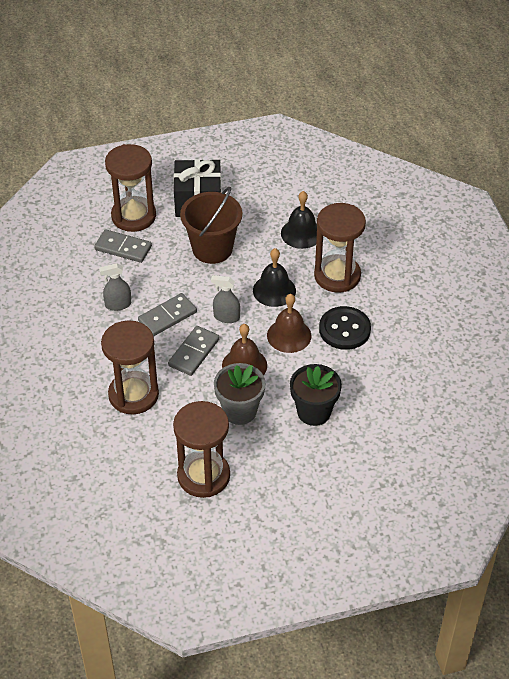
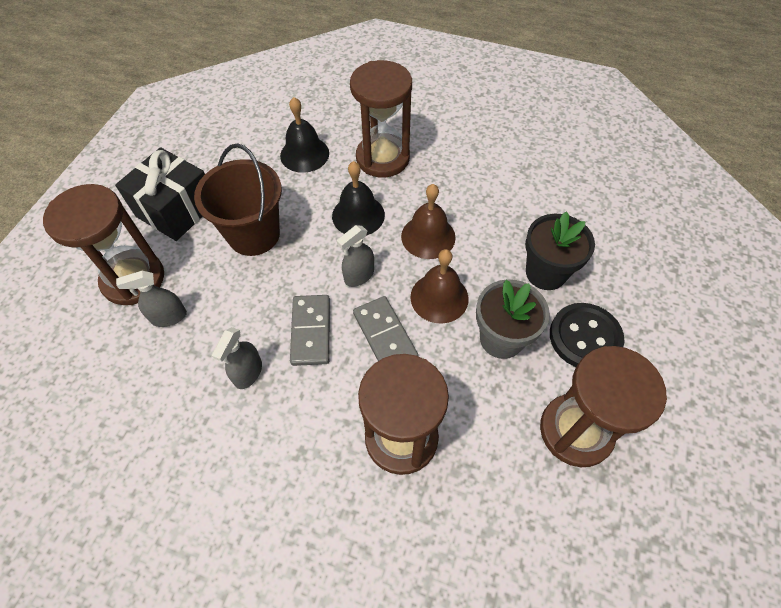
camera: 55 degrees left, 10 degrees up
grey domino [94,229,152,263] -> grey spray bottle [116,271,187,327]
black button [319,306,371,350] -> black button moved to [550,303,624,367]

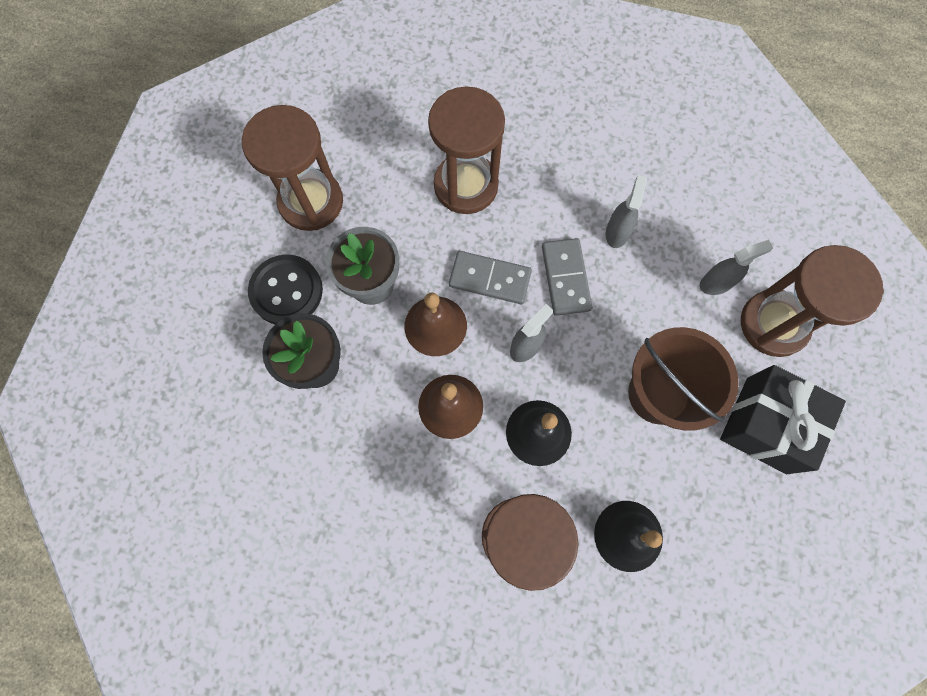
camera: 175 degrees right, 15 degrees up
grey domino [353,296,418,361] -> grey domino turned 45 degrees counterclockwise [449,251,532,304]

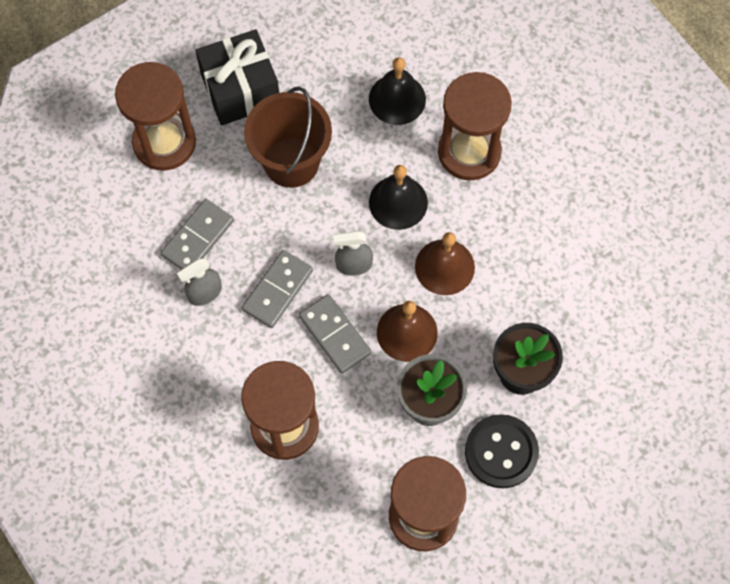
camera: 140 degrees left, 5 degrees down
grey spray bottle [700,240,773,295] -> none
none -> grey domino [160,199,234,269]

